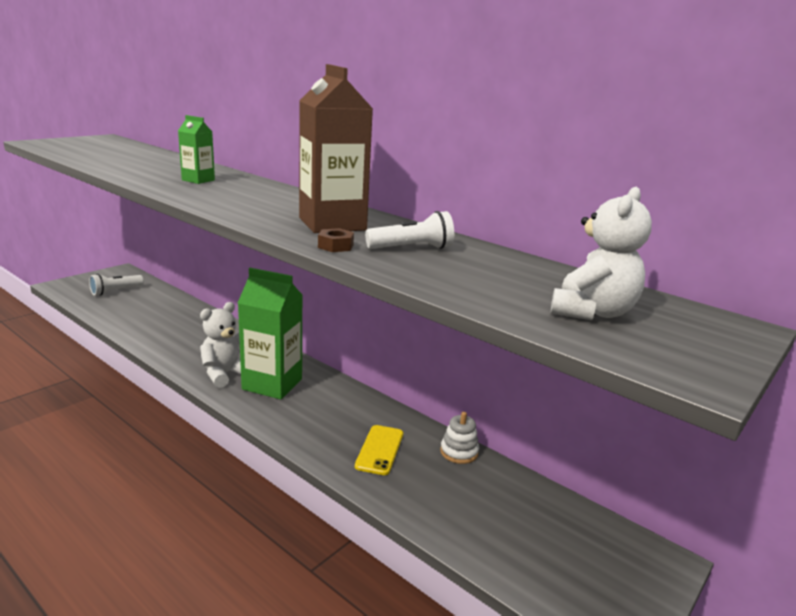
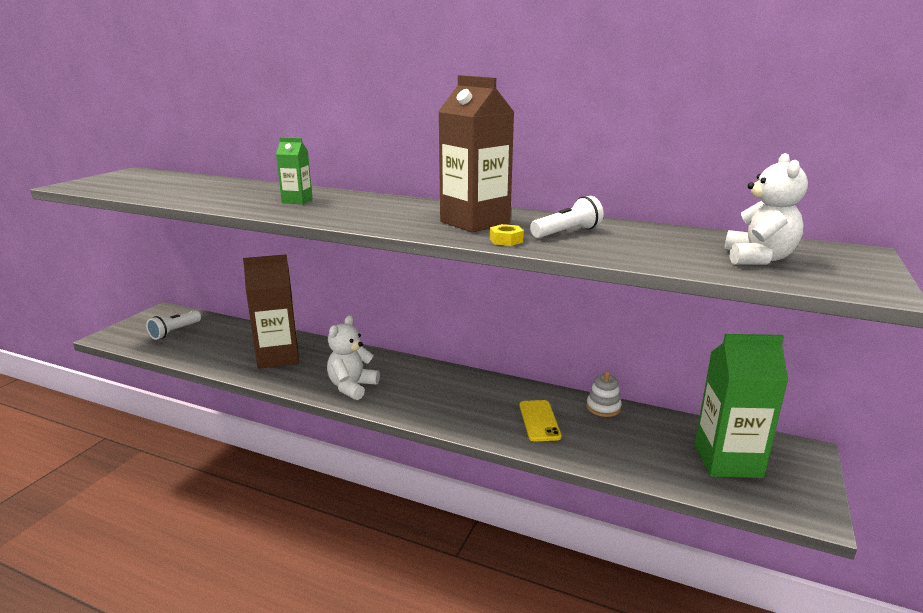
camera: 15 degrees left, 0 degrees up
green carton [238,268,303,399] -> green carton moved to [695,334,788,478]
brown nut [318,228,354,252] -> yellow nut [490,224,524,246]
none -> brown carton [243,254,299,369]

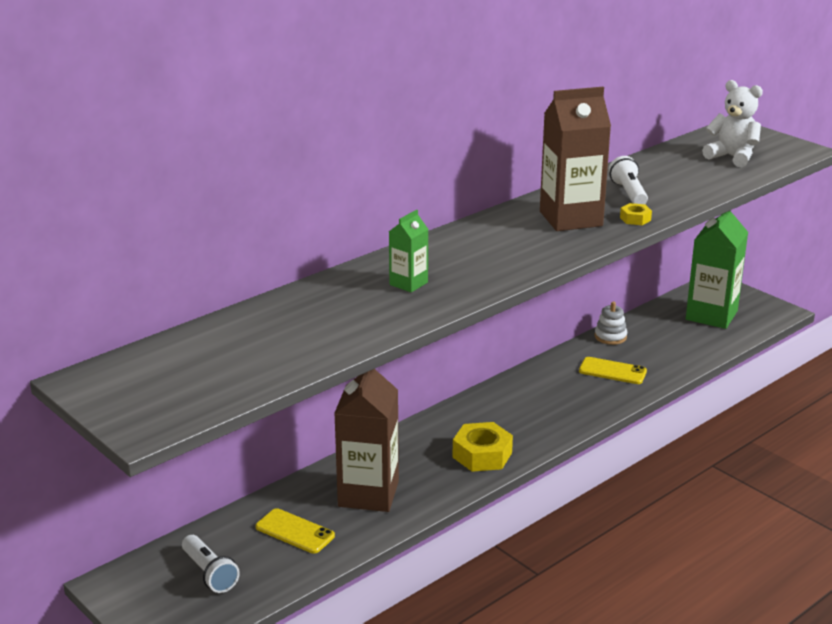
camera: 65 degrees left, 5 degrees up
white teddy bear [327,315,380,400] -> yellow nut [452,422,513,472]
none -> yellow phone [256,508,335,554]

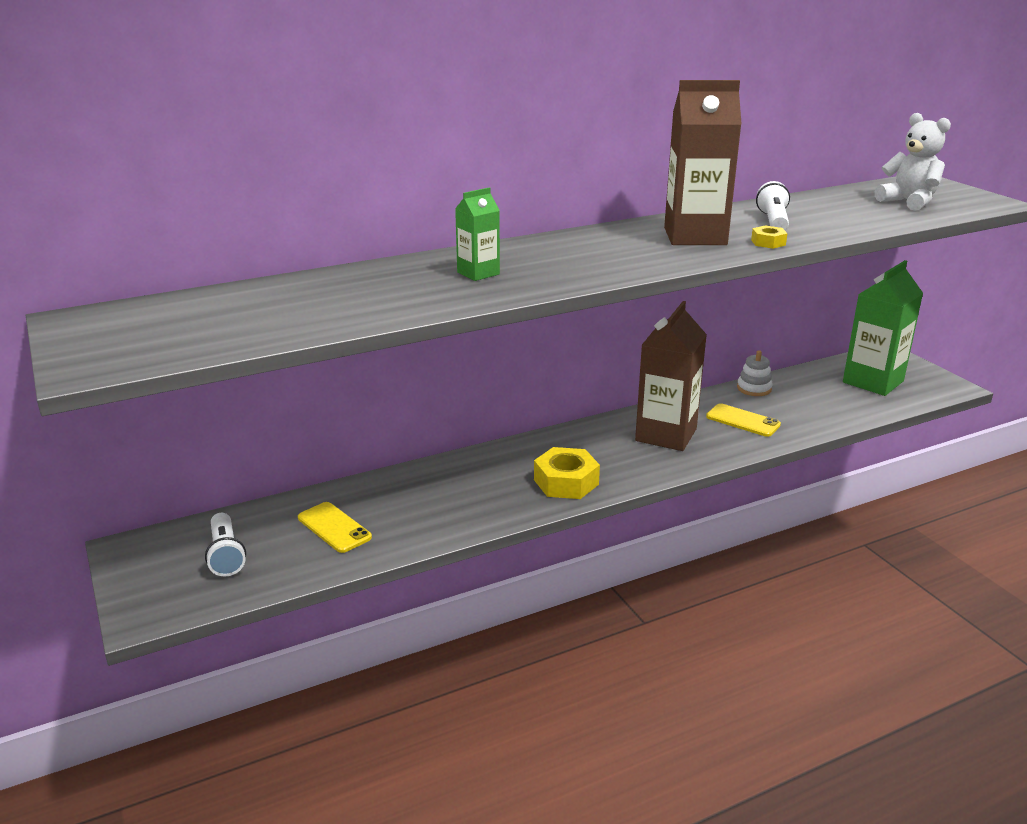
camera: 15 degrees right, 0 degrees up
brown carton [334,369,399,512] -> brown carton moved to [635,301,707,451]

